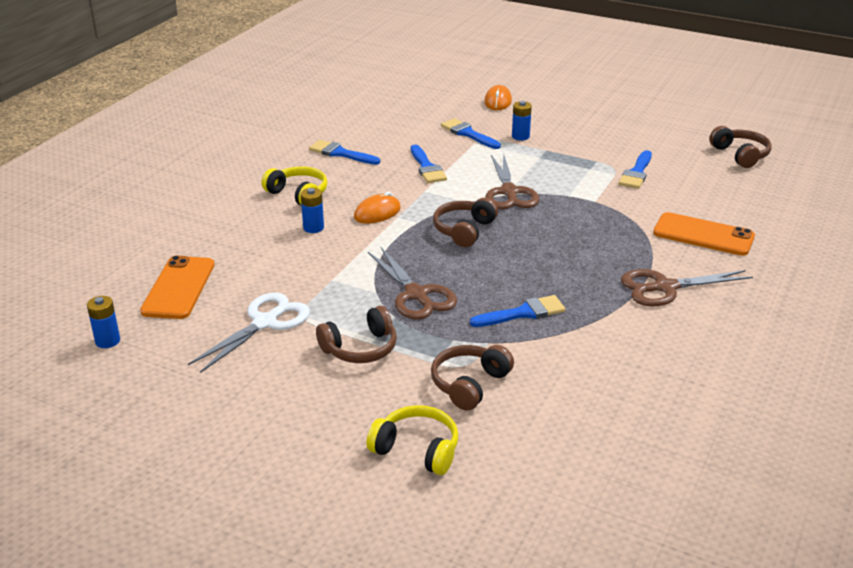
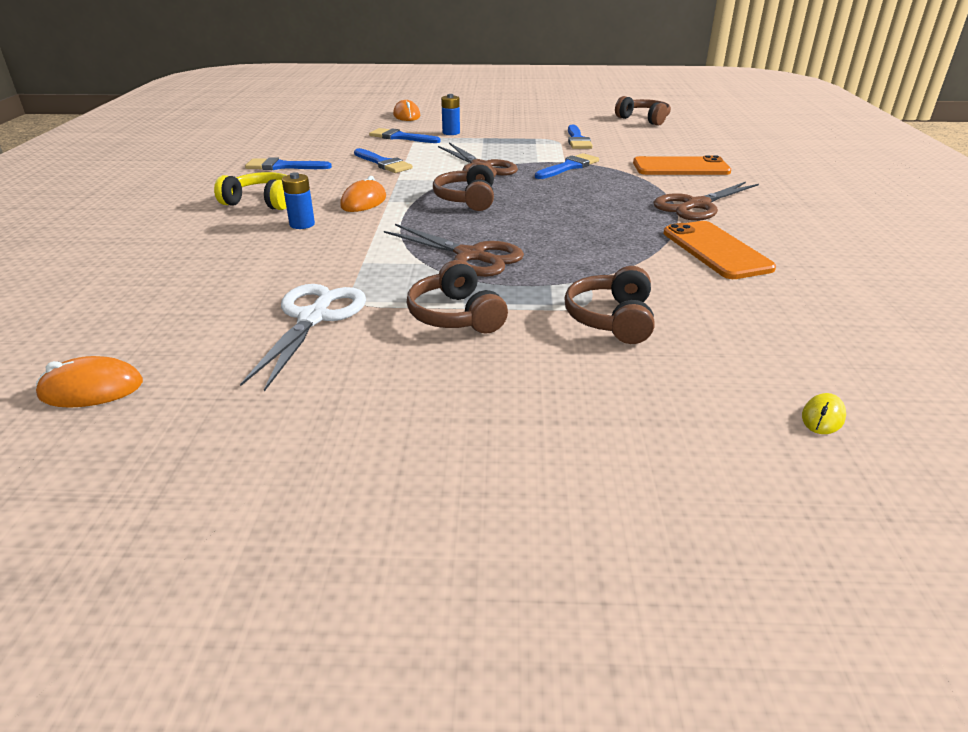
camera: 25 degrees left, 0 degrees up
blue battery [87,296,120,348] -> orange mouse [36,356,143,408]
orange phone [140,256,215,319] -> orange phone moved to [664,221,776,279]
brown headphones [316,306,397,363] -> brown headphones turned 120 degrees clockwise [407,260,508,334]
yellow headphones [366,405,458,475] -> none
blue brush [470,295,566,327] -> blue brush moved to [535,153,599,179]
none -> yellow mouse [802,393,846,434]

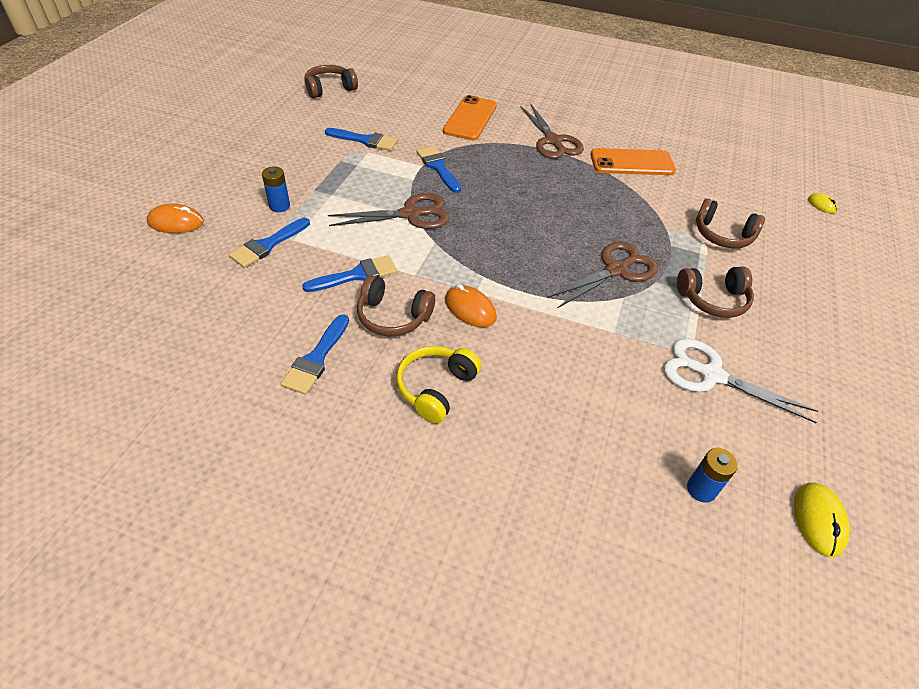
camera: 75 degrees left, 15 degrees up
orange mouse [36,356,143,408] -> yellow mouse [794,483,850,557]
blue battery [282,172,315,229] -> blue battery moved to [687,448,738,503]
brown headphones [433,162,494,211] -> brown headphones moved to [357,275,435,336]

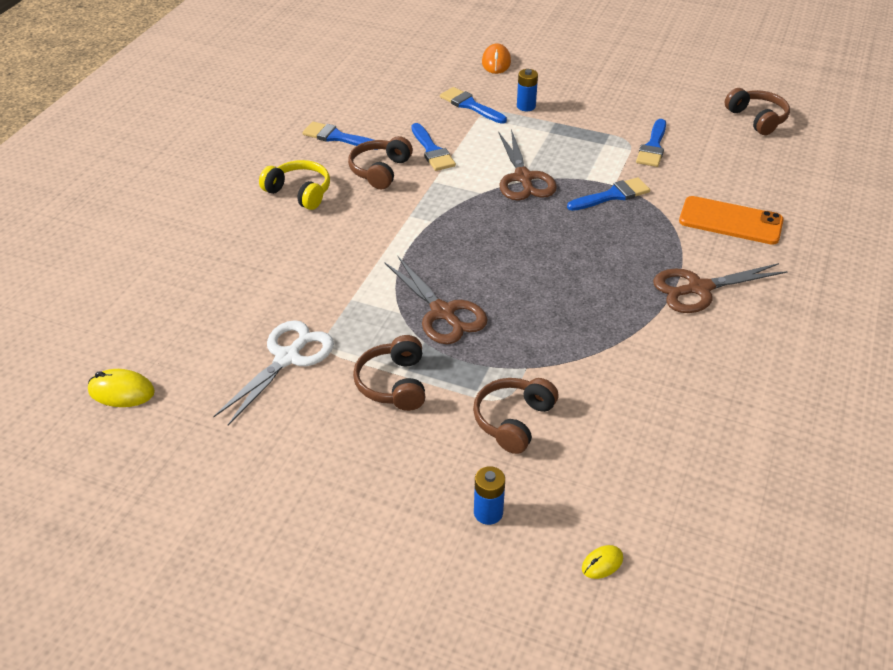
camera: 95 degrees right, 5 degrees down
orange mouse [445,284,497,327] -> none
orange phone [590,148,676,175] -> none
blue battery [687,448,738,503] -> blue battery moved to [474,466,505,525]

